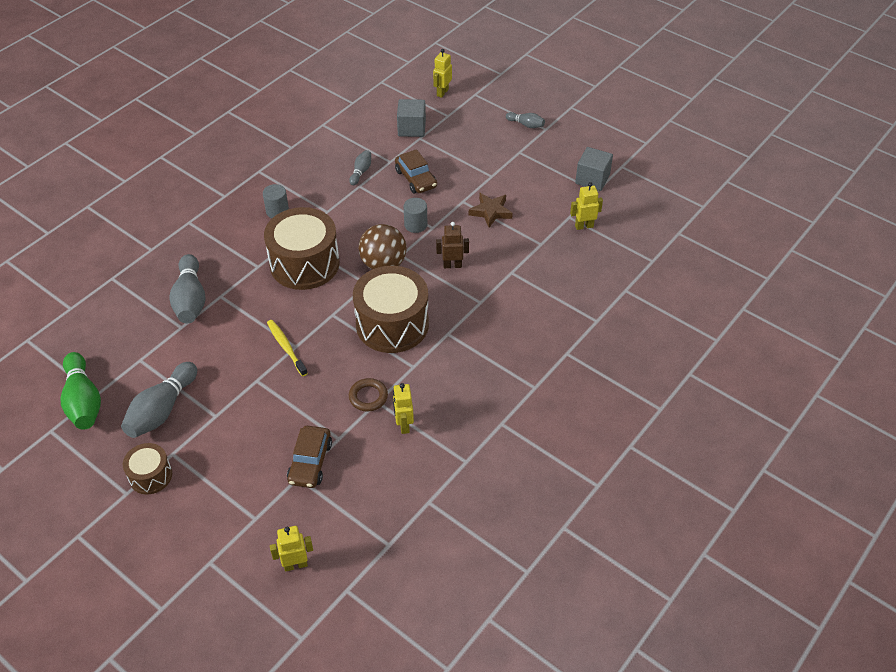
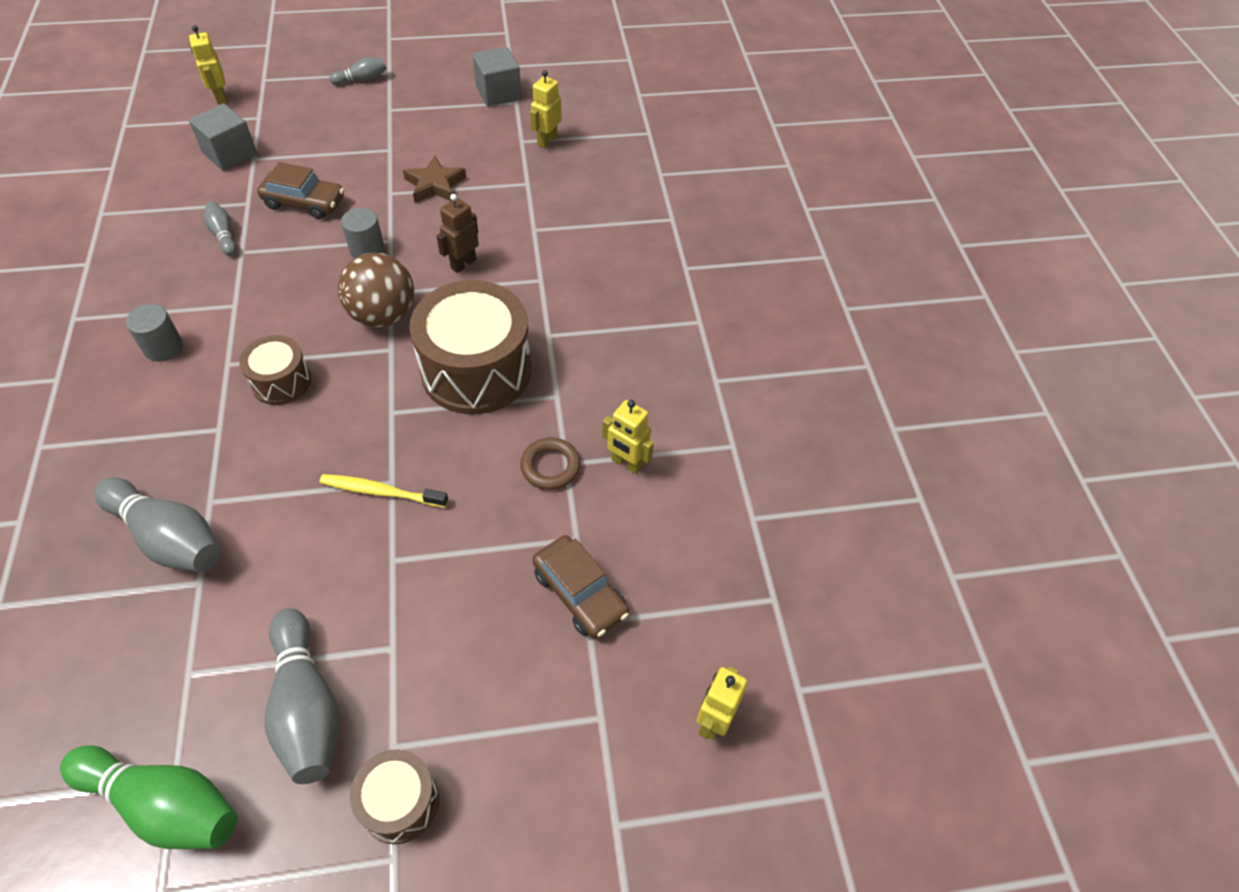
camera: 50 degrees left, 5 degrees up
brown drum [264,207,340,290] -> brown drum [239,335,311,405], size x0.52

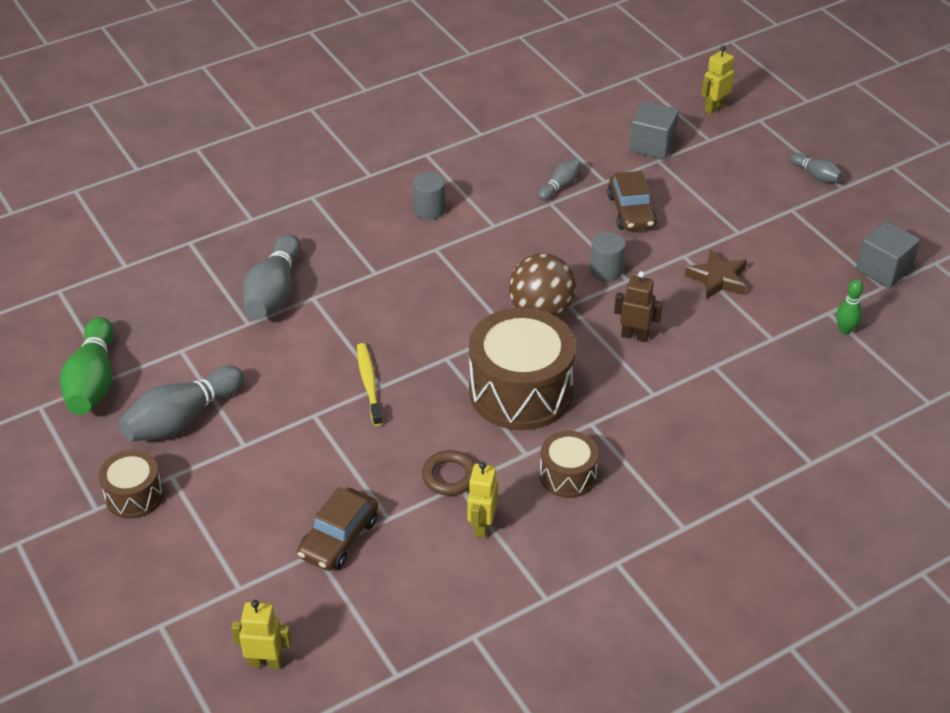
camera: 70 degrees right, 10 degrees down
brown drum [239,335,311,405] -> brown drum moved to [540,430,598,498]
yellow robot [530,70,562,148] -> green bowling pin [836,279,863,334]

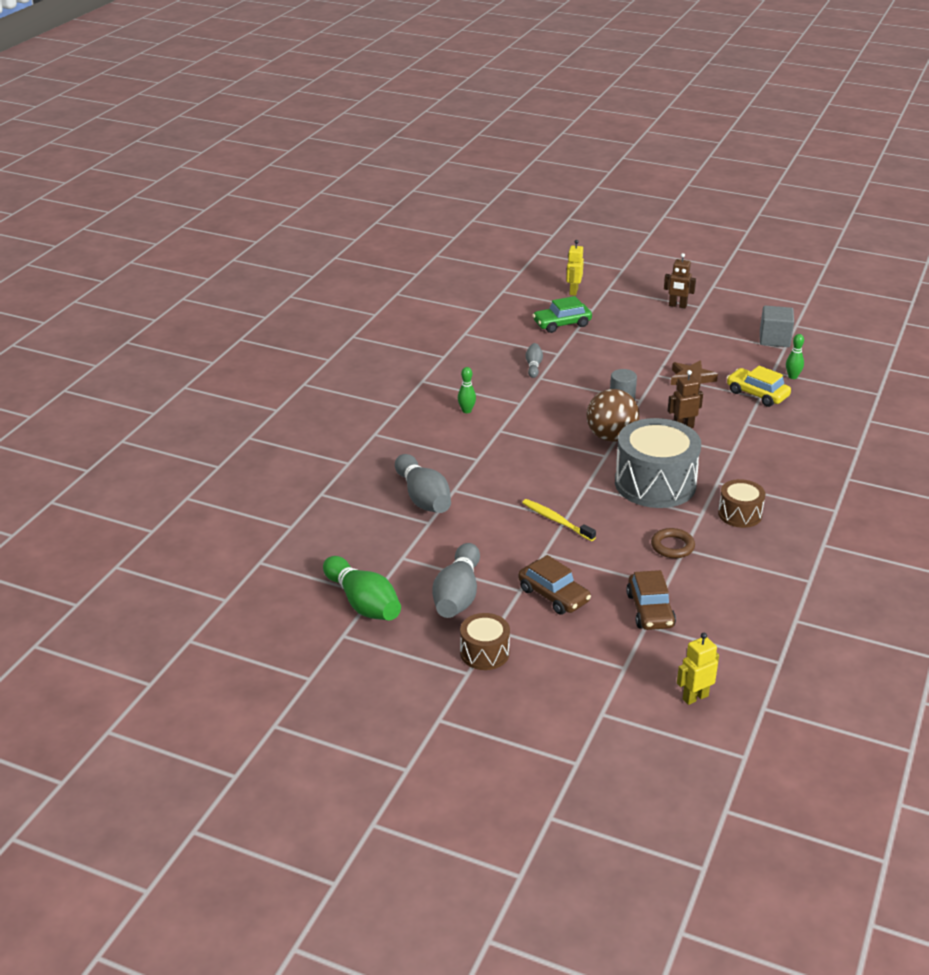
camera: 35 degrees left, 10 degrees down
grey cylinder [413,172,446,220] -> green bowling pin [458,367,476,413]
yellow robot [467,462,498,538] -> none
brown drum [469,307,576,430] -> grey drum [615,418,701,508]
brown car [607,171,657,231] -> brown car moved to [518,555,591,615]
grey cube [629,101,679,159] -> green car [533,296,592,333]
grey bowling pin [790,153,843,182] -> brown robot [664,253,696,308]
none -> yellow car [727,366,791,407]

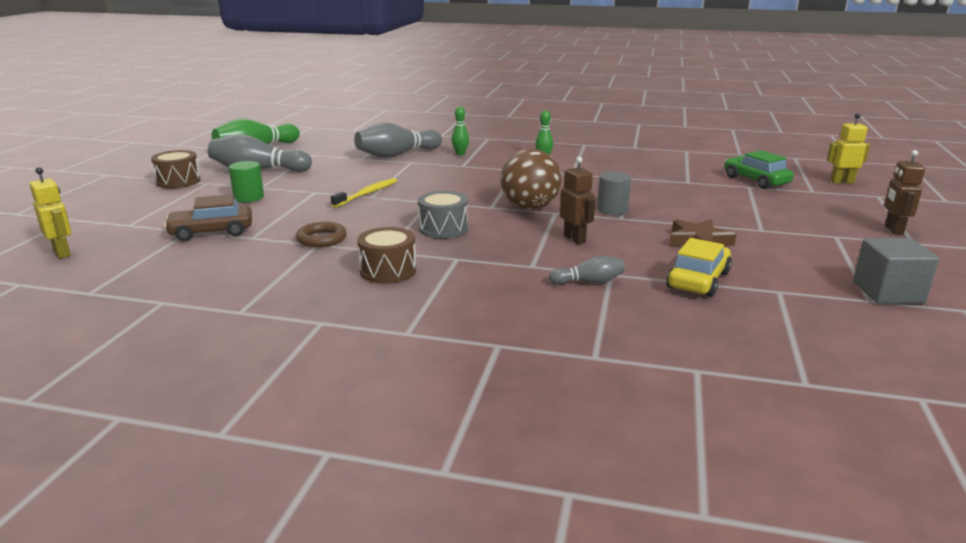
camera: 80 degrees right, 10 degrees down
brown car [518,555,591,615] -> green cylinder [229,161,264,202]
grey bowling pin [526,343,543,378] -> grey bowling pin moved to [549,256,625,285]
grey drum [615,418,701,508] -> grey drum [418,191,468,238], size x0.52
green bowling pin [786,334,804,379] -> green bowling pin moved to [452,107,469,155]

